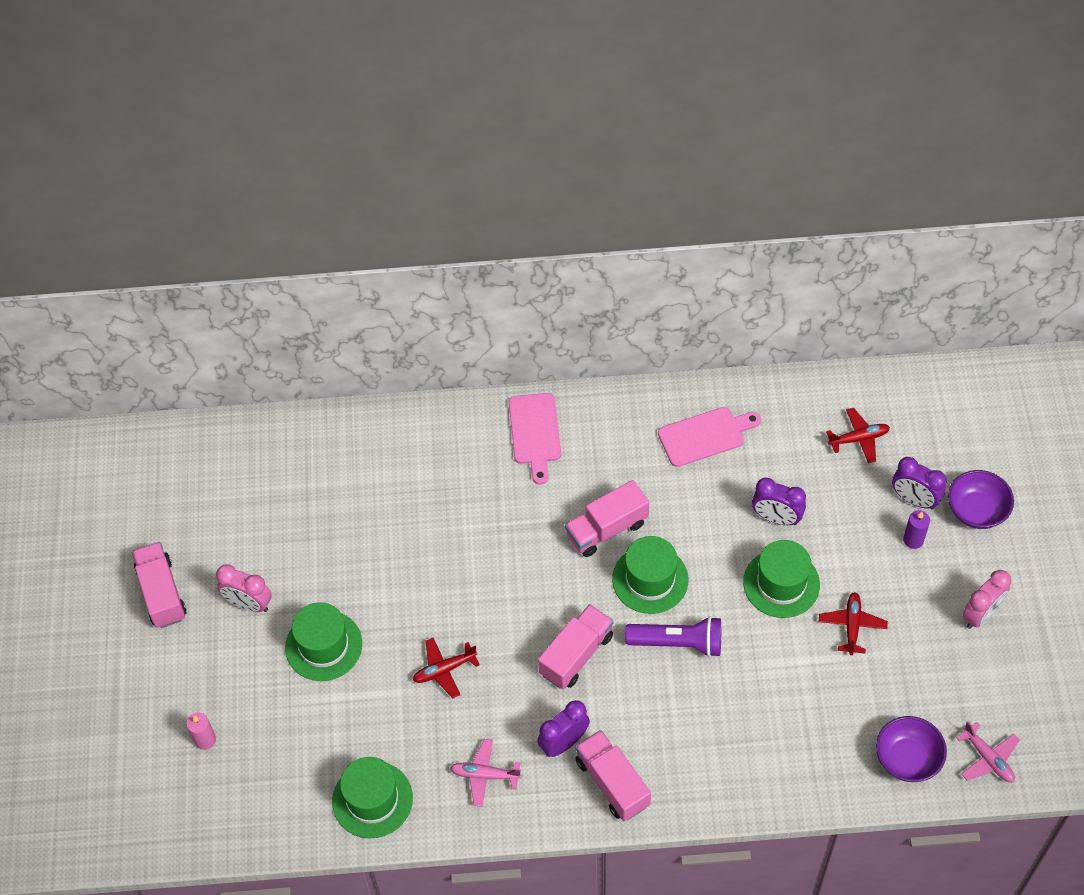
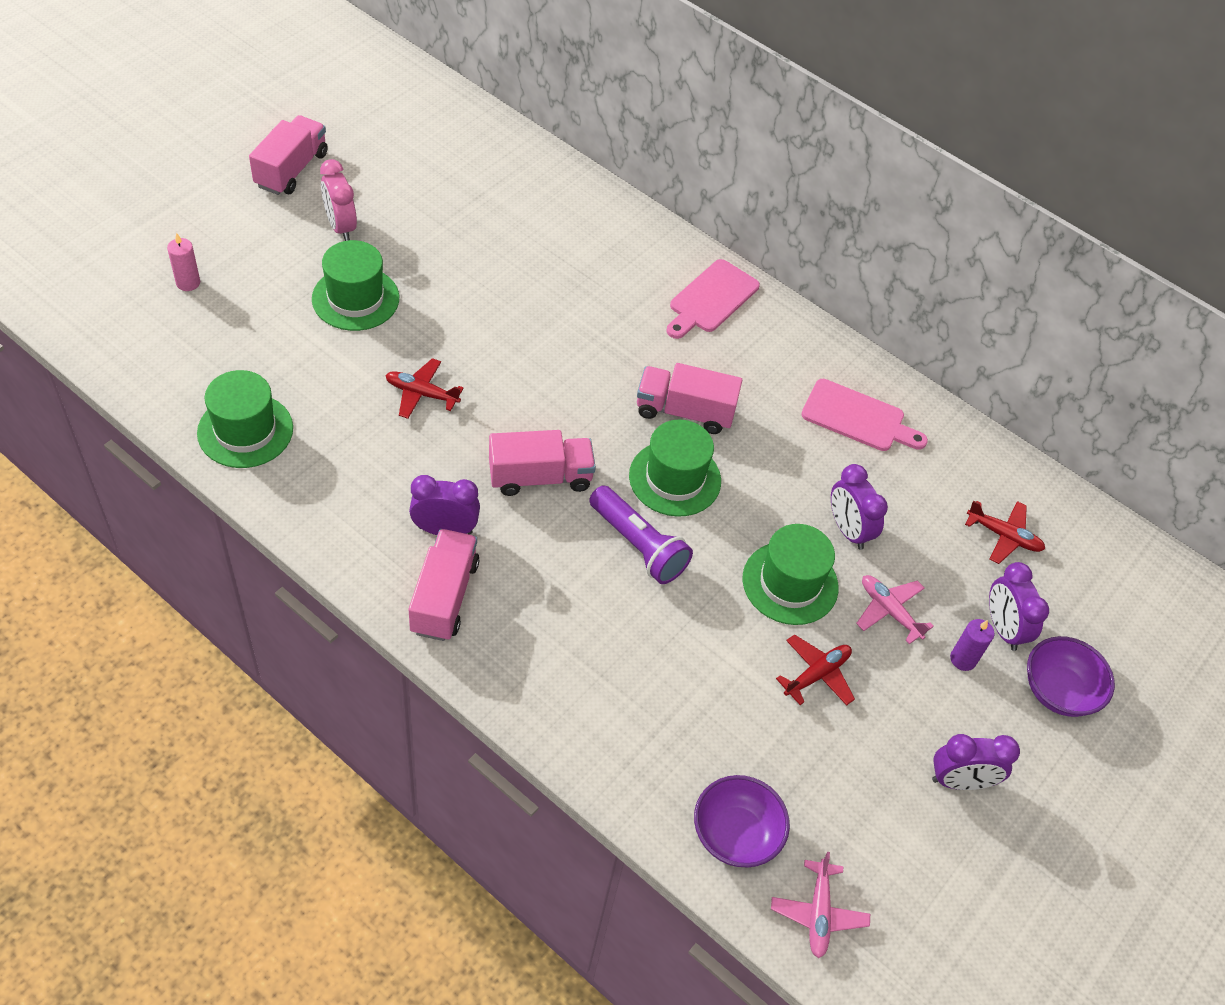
camera: 35 degrees right, 5 degrees down
pink plane [450,739,521,807] -> pink plane moved to [856,575,934,644]
pink clock [962,570,1011,629] -> purple clock [932,734,1020,790]

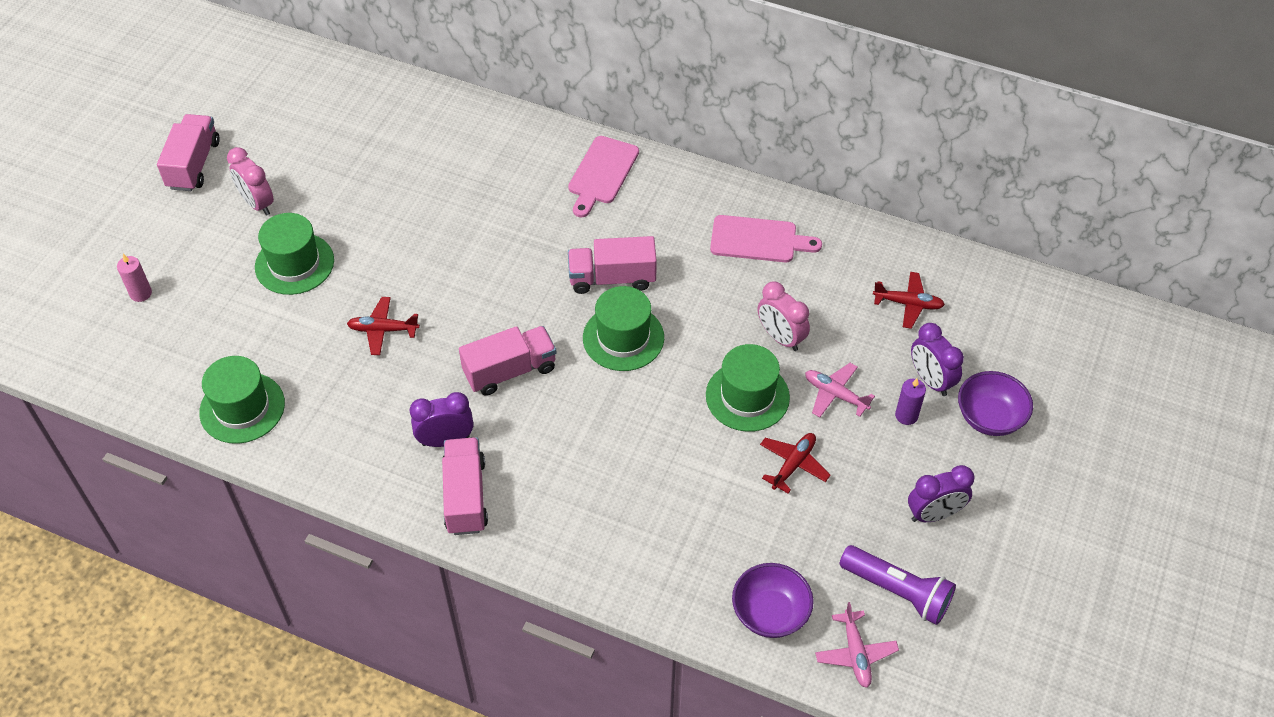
camera: 10 degrees left, 0 degrees up
purple flashlight [589,485,693,584] -> purple flashlight moved to [840,545,956,625]
purple clock [831,464,888,550] -> pink clock [758,281,810,351]

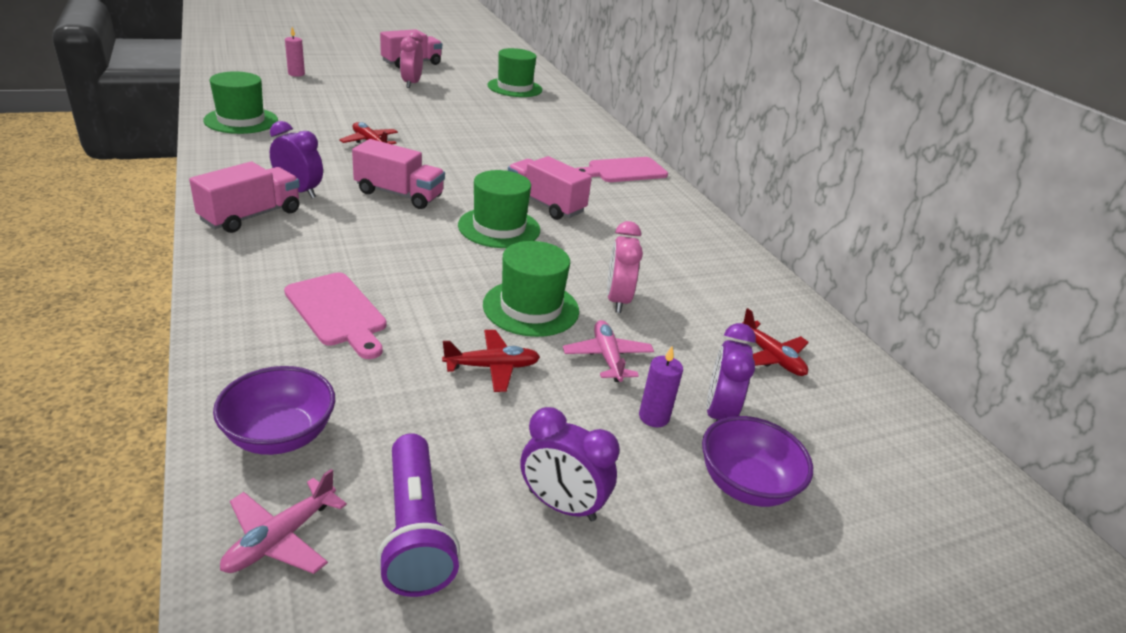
camera: 40 degrees right, 20 degrees down
green hat [255,213,334,295] -> green hat moved to [487,48,542,97]
pink cutting board [710,215,822,262] -> pink cutting board moved to [284,272,387,359]

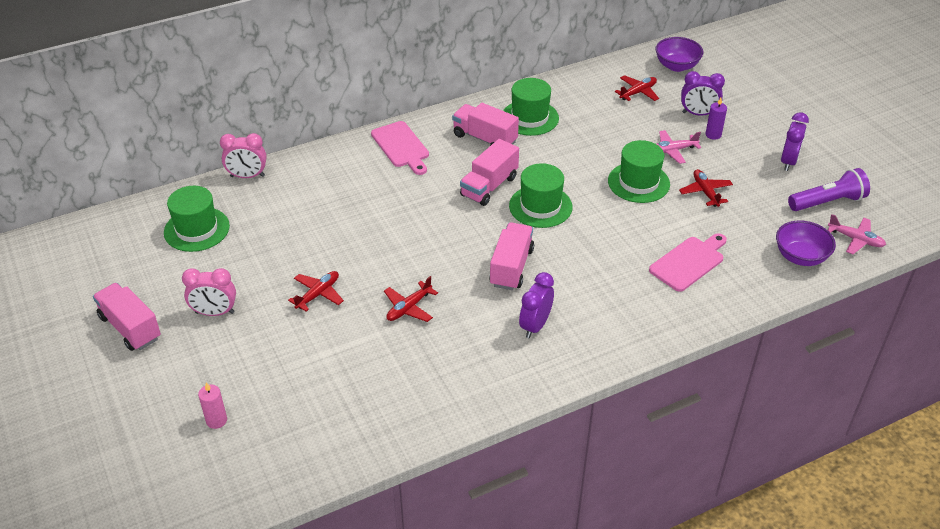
camera: 90 degrees left, 10 degrees up
pink truck [189,162,300,233] -> pink truck moved to [452,103,519,146]
green hat [203,71,278,134] -> green hat moved to [503,78,559,136]
pink clock [607,221,643,313] -> pink clock moved to [220,133,267,178]
purple bowl [702,416,813,507] -> purple bowl moved to [655,37,703,72]
none -> red plane [288,271,344,312]

